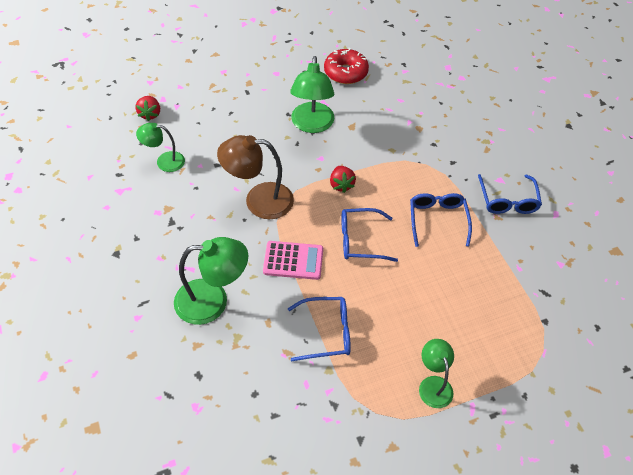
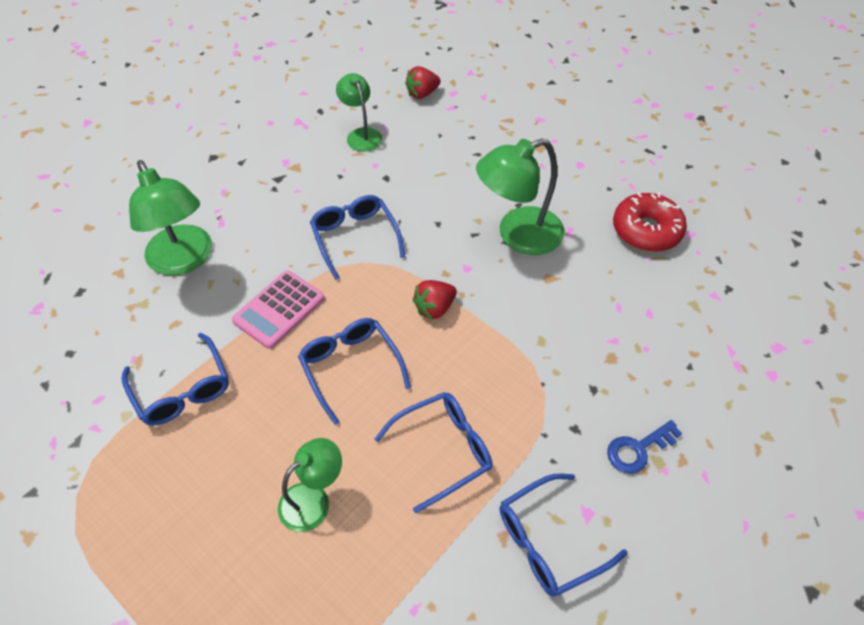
camera: 65 degrees right, 0 degrees up
brown lamp [217,135,294,219] -> blue glasses [310,195,405,280]
pink calculator [263,241,323,280] -> pink calculator turned 60 degrees clockwise [232,271,324,349]
green lamp [419,339,454,408] -> green lamp moved to [278,438,342,532]
none -> blue key [607,420,682,474]

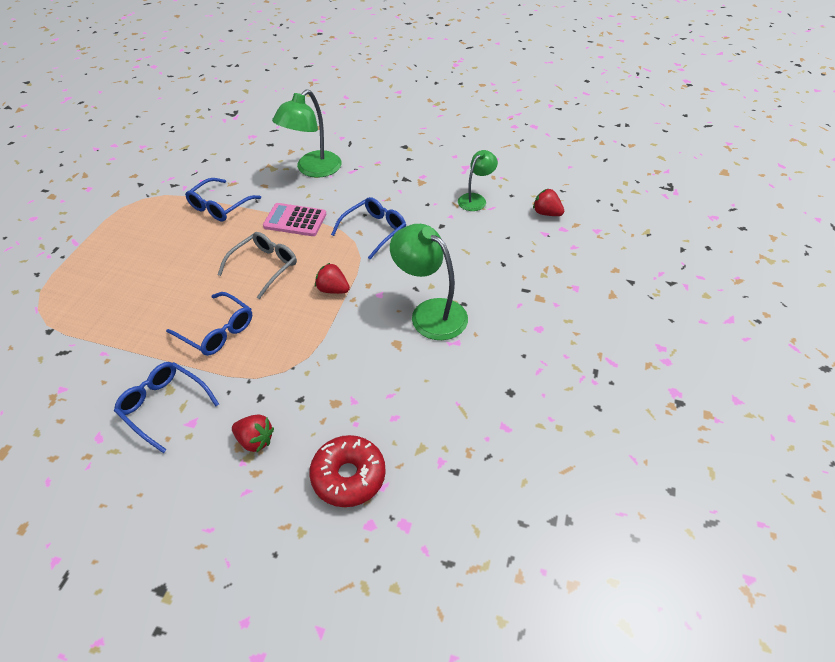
camera: 65 degrees right, 5 degrees down
green lamp [278,438,342,532] -> none
blue glasses [298,318,411,425] -> grey glasses [218,232,297,299]
blue key [607,420,682,474] -> red strawberry [232,414,274,452]
red donut [613,192,687,252] -> red donut moved to [309,435,386,507]

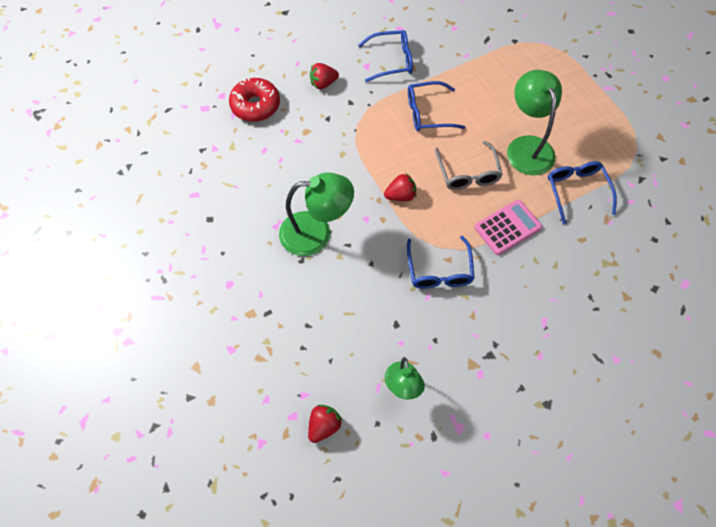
camera: 135 degrees right, 15 degrees up
green lamp [272,89,342,178] -> green lamp moved to [507,70,562,175]
red strawberry [533,188,564,216] -> red strawberry turned 45 degrees counterclockwise [308,405,343,443]

